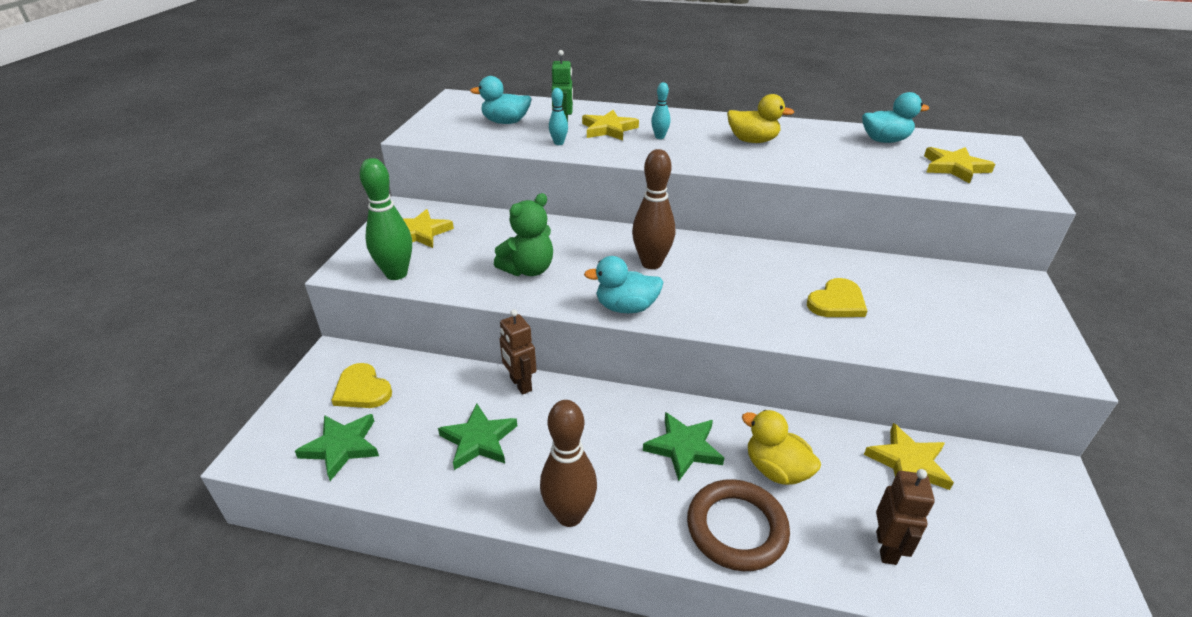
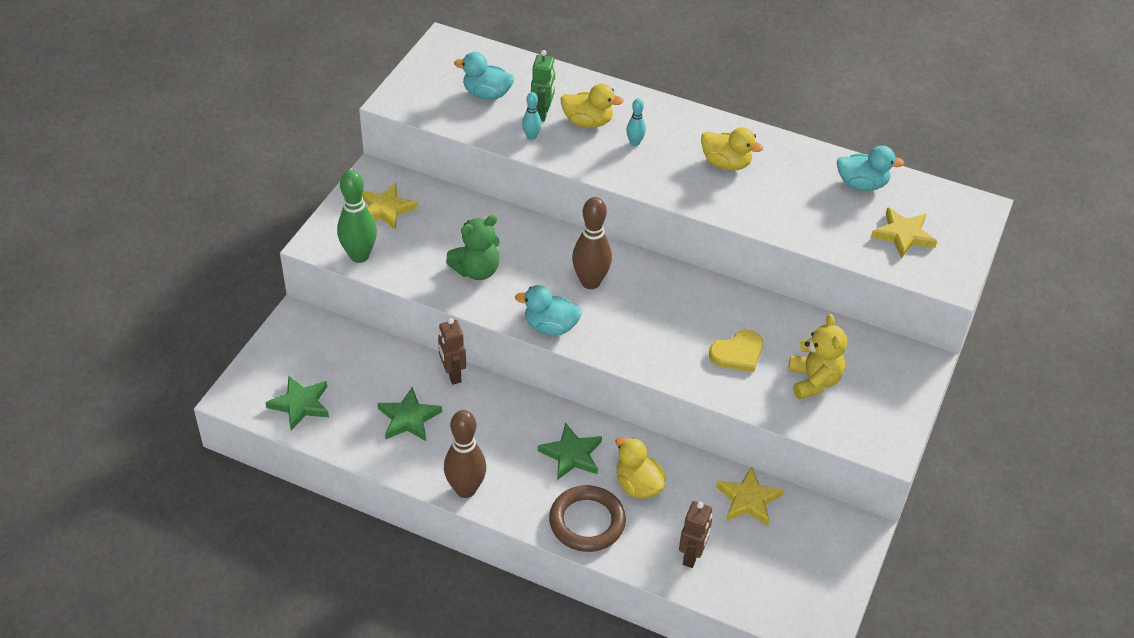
camera: 10 degrees right, 10 degrees up
yellow heart [331,363,392,408] -> none
yellow star [582,110,639,141] -> yellow duck [561,84,624,128]
none -> yellow teddy bear [788,314,847,399]

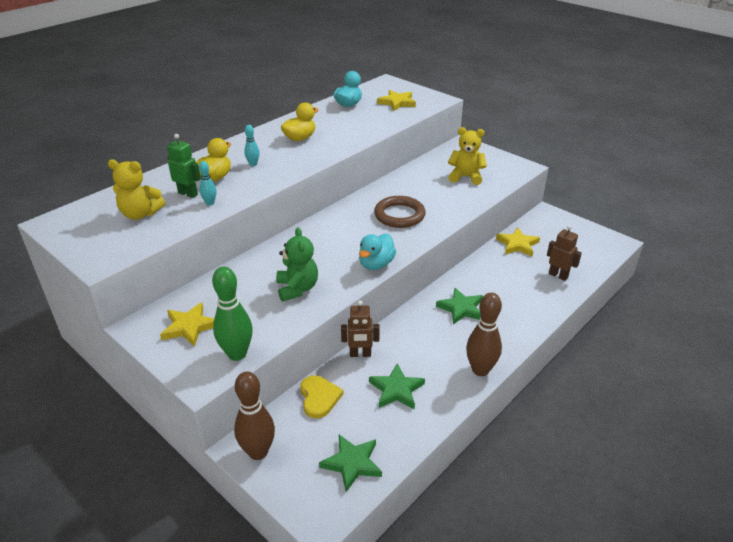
camera: 70 degrees left, 10 degrees down
turquoise duck [454,52,514,100] -> yellow teddy bear [108,159,165,220]
brown ring [549,485,626,552] -> brown ring moved to [374,196,426,228]
brown bowling pin [572,197,612,289] -> brown bowling pin moved to [234,372,275,460]
yellow duck [616,437,666,499] -> none
yellow heart [709,330,763,372] -> yellow heart moved to [300,376,344,418]

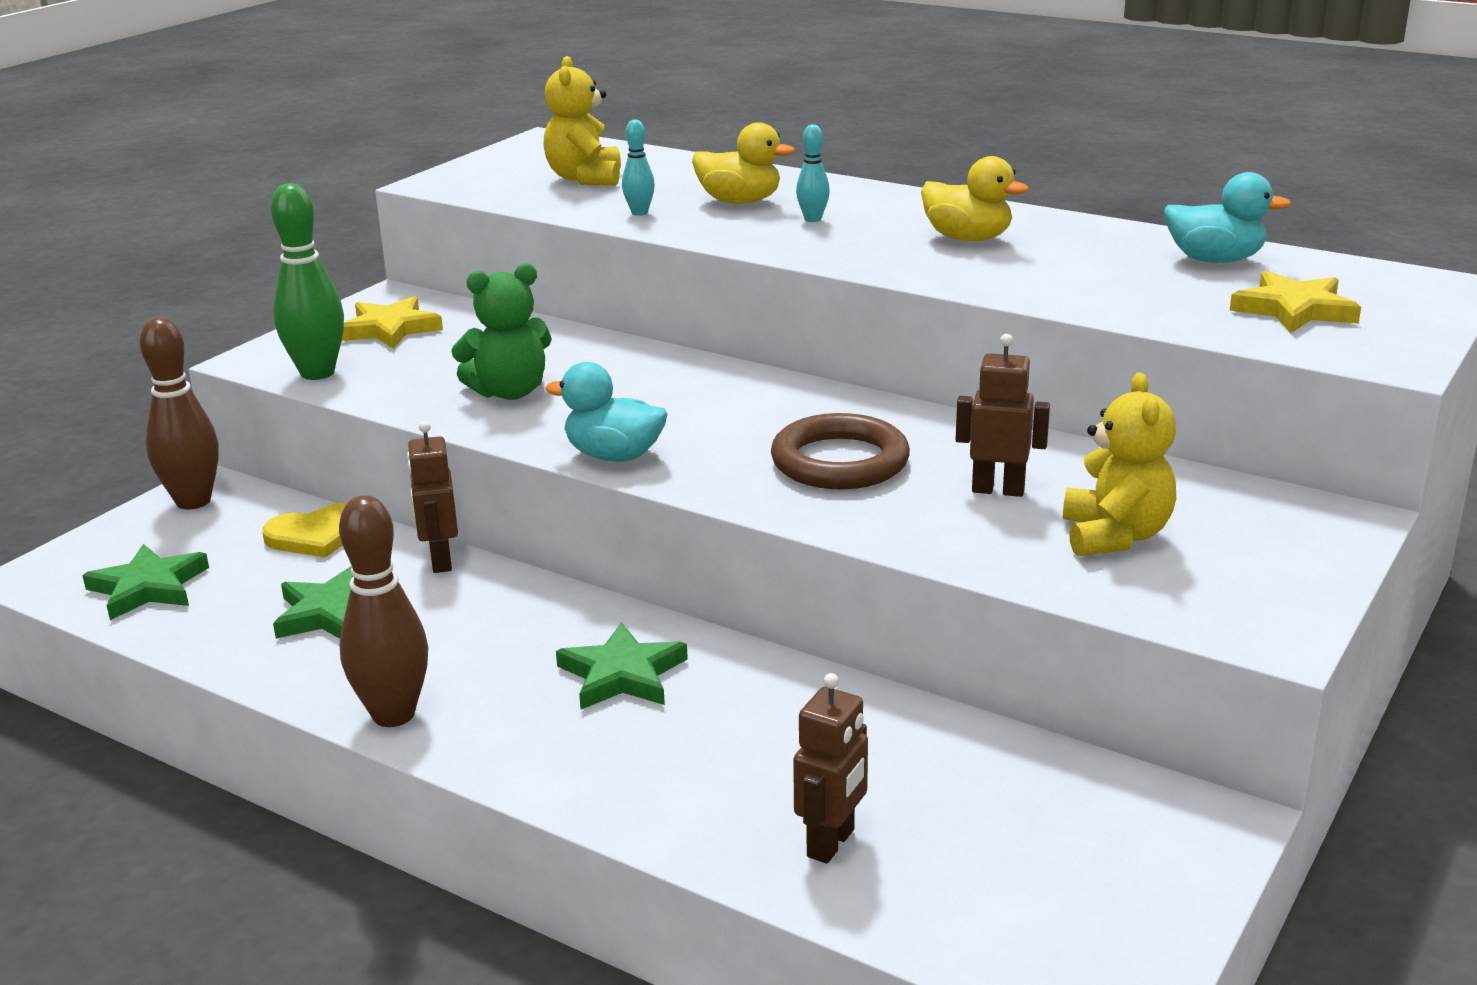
camera: 80 degrees right, 10 degrees down
green robot [167,134,201,198] -> none
yellow star [496,228,540,257] -> none
none -> brown robot [956,334,1050,497]

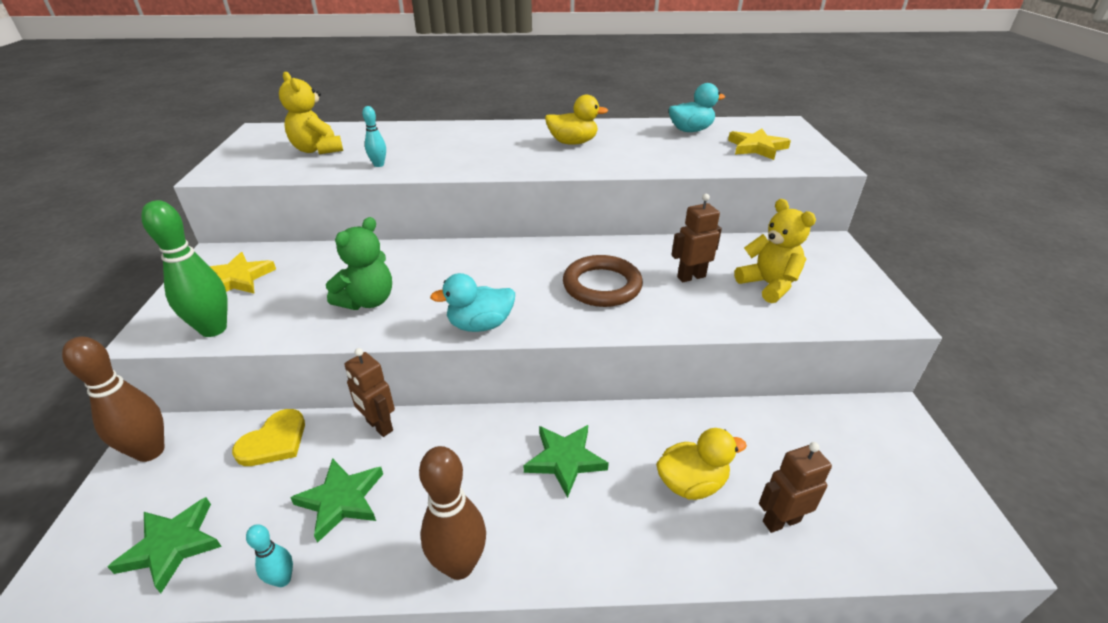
camera: 35 degrees left, 10 degrees up
yellow duck [692,122,795,204] -> yellow duck moved to [656,428,747,500]
brown robot [793,673,868,864] -> brown robot turned 105 degrees counterclockwise [759,442,832,533]
turquoise bowling pin [796,124,830,222] -> turquoise bowling pin moved to [246,524,293,587]

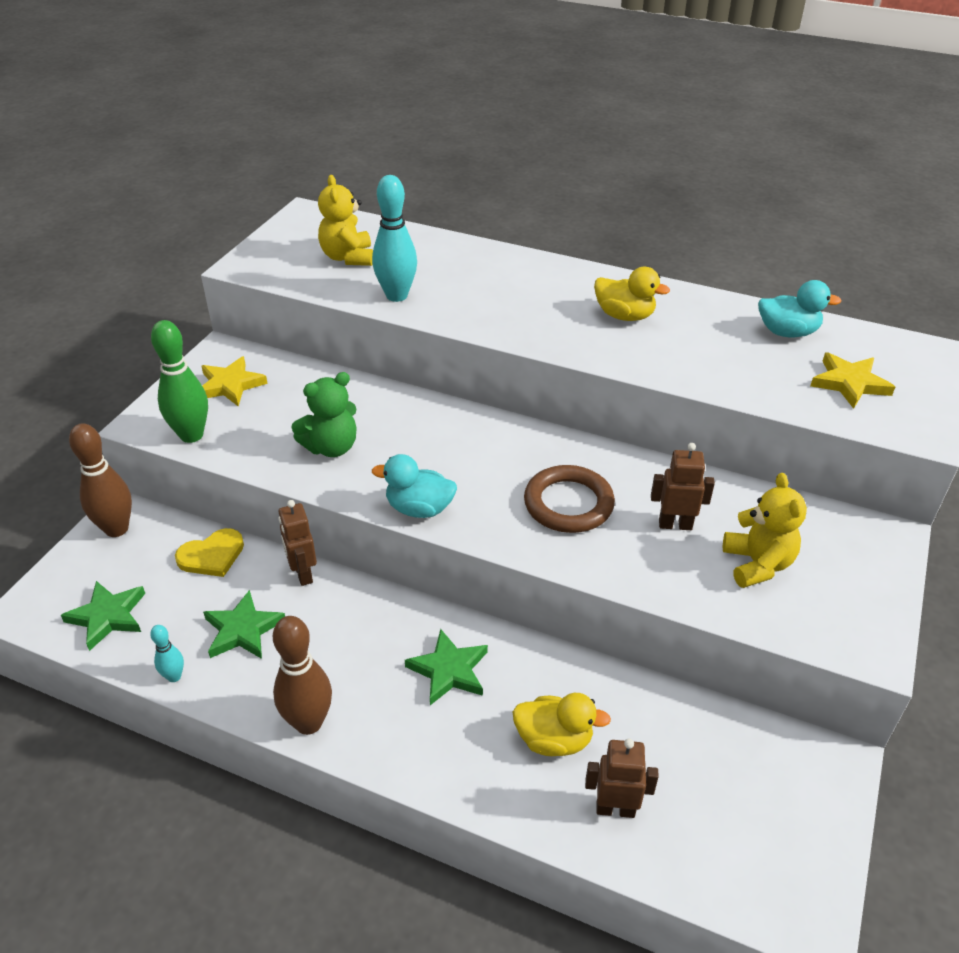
camera: 25 degrees right, 5 degrees up
turquoise bowling pin [362,106,386,167] -> turquoise bowling pin [372,175,417,302], size x1.96

